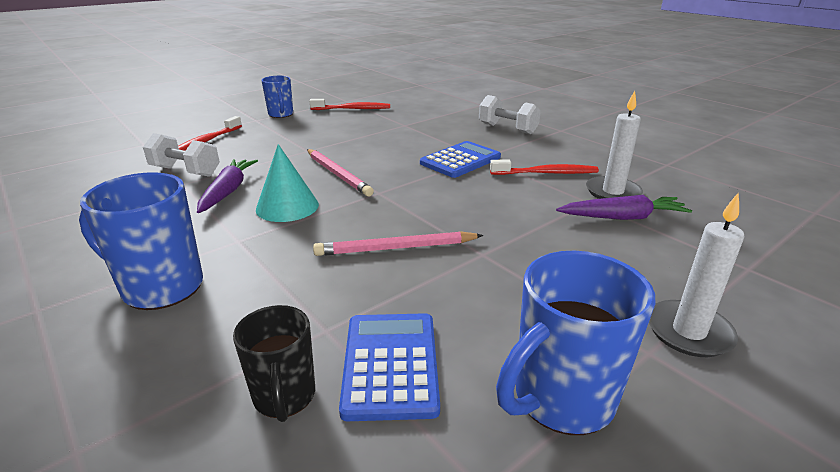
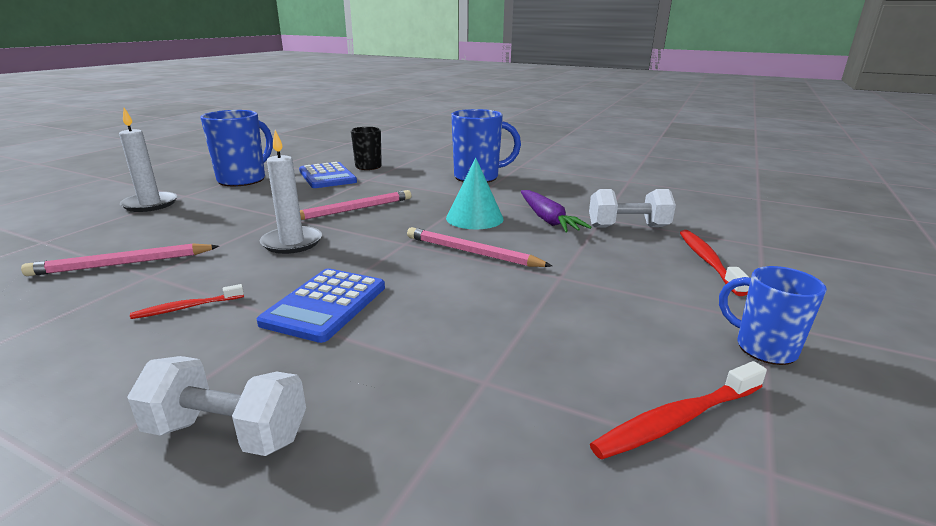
camera: 155 degrees right, 5 degrees down
red toothbrush [490,160,599,175] -> red toothbrush [130,284,244,319], size x0.62
purple carrot [556,195,692,220] -> pink pencil [21,244,219,276]
white candle [586,91,643,199] -> white candle moved to [260,130,322,254]

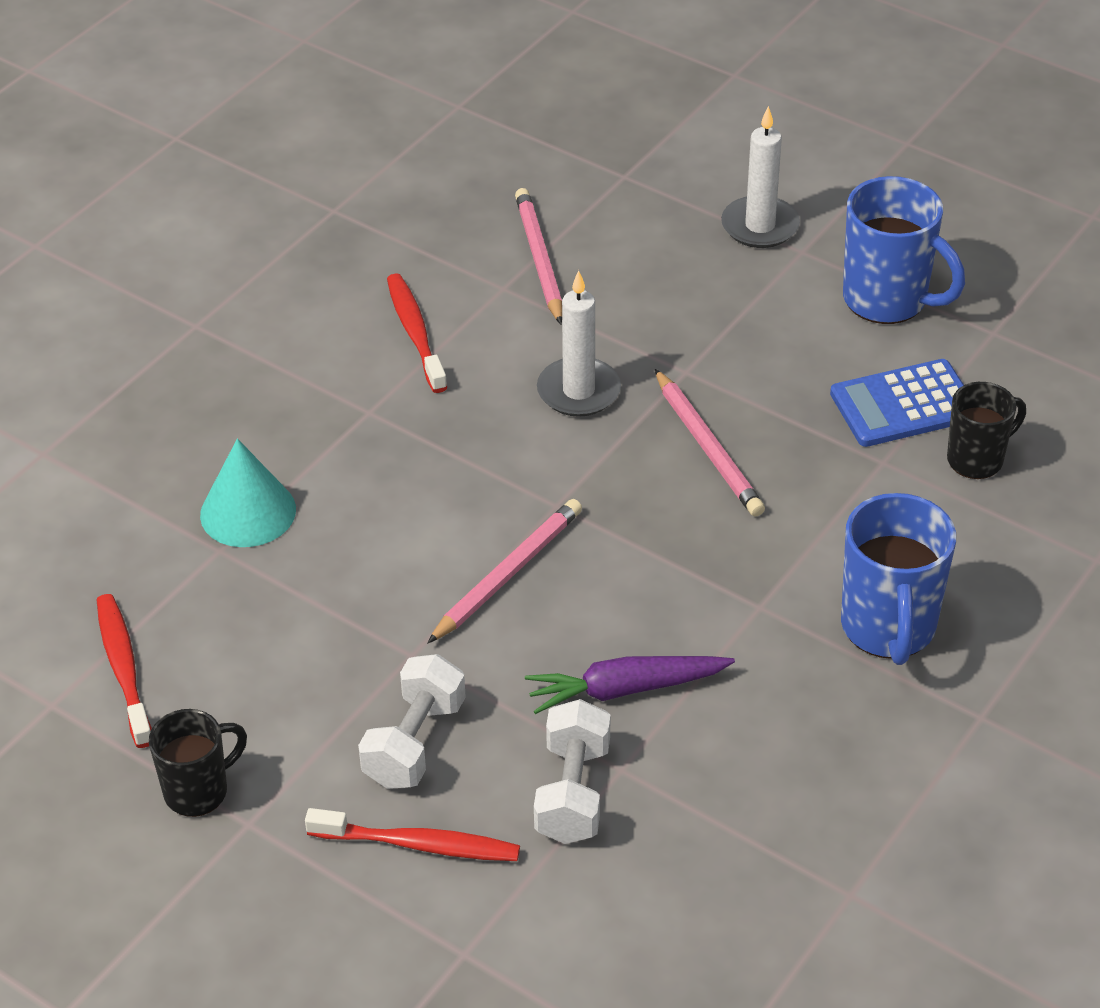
camera: 100 degrees right, 20 degrees up
white dumbbell [127,356,306,456] -> white dumbbell moved to [358,654,466,789]
red toothbrush [130,284,244,319] -> red toothbrush [387,274,447,393], size x1.61
blue calculator [257,268,385,343] -> none
turquoise cone [446,158,503,229] -> turquoise cone moved to [200,439,296,547]
blue mug [719,266,827,365] -> black mug [149,709,247,817]

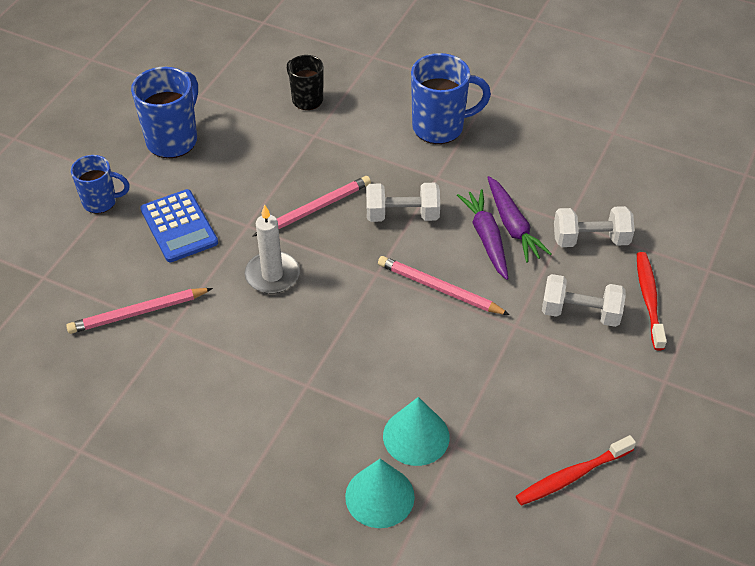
camera: 100 degrees left, 5 degrees up
black mug [149,709,247,817] -> none
red toothbrush [387,274,447,393] -> none
white candle [721,106,800,248] -> blue mug [71,155,130,214]
blue calculator [830,359,964,447] -> blue calculator moved to [140,189,218,262]
none -> turquoise cone [345,459,415,528]
none -> white dumbbell [366,183,440,222]
none -> purple carrot [457,189,508,280]

